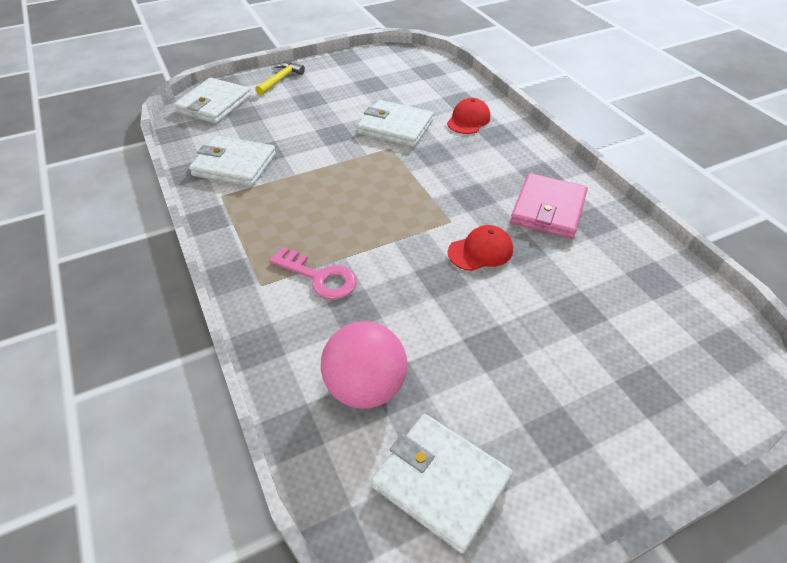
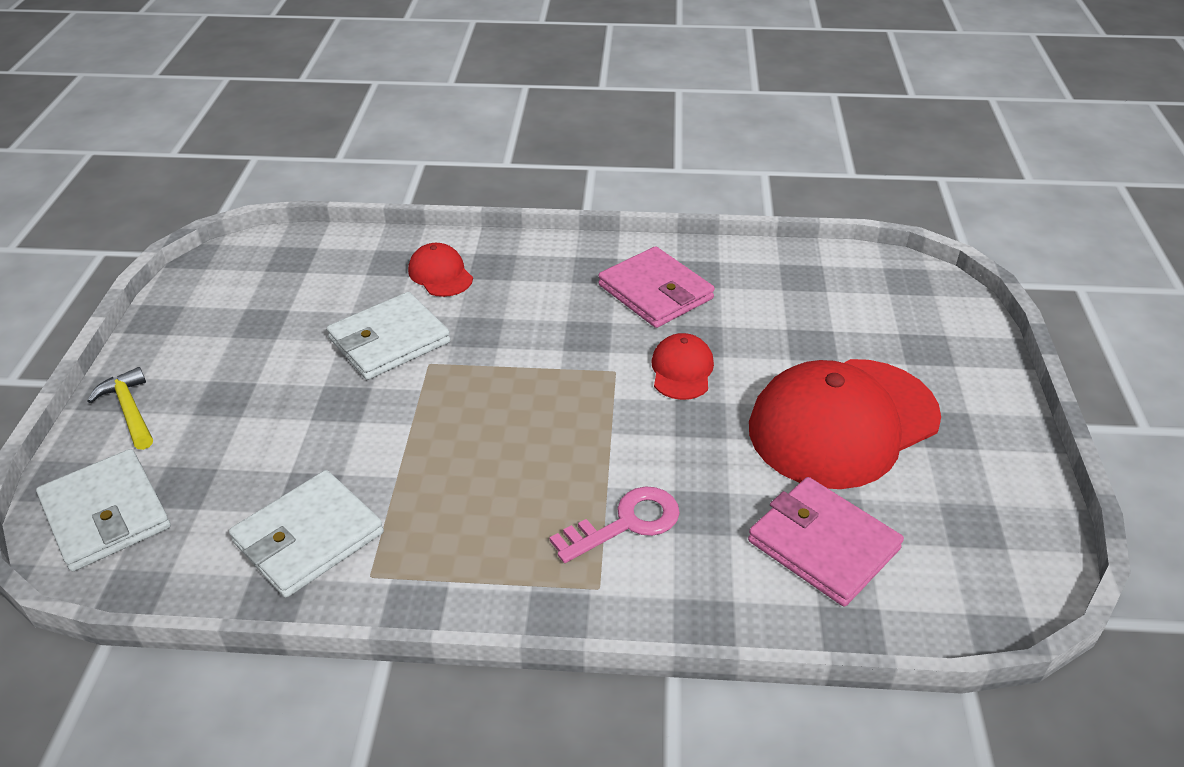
camera: 60 degrees left, 5 degrees down
pink ball [321,321,407,409] -> pink wallet [748,477,904,607]
white wallet [372,414,513,554] -> none
none -> red cap [749,359,941,489]

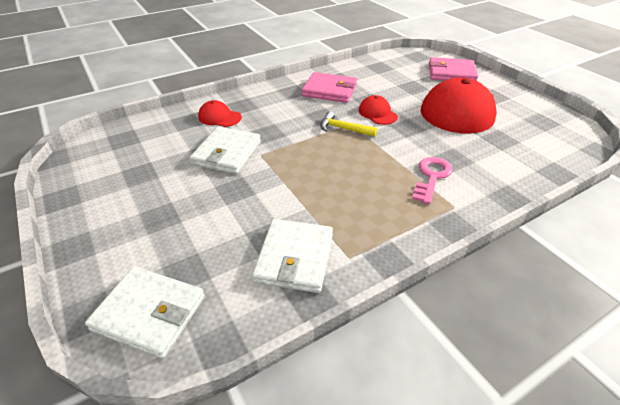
camera: 35 degrees left, 0 degrees up
yellow hammer [87,367,153,450] -> yellow hammer moved to [320,111,377,137]
pink wallet [748,477,904,607] -> pink wallet moved to [429,57,478,81]

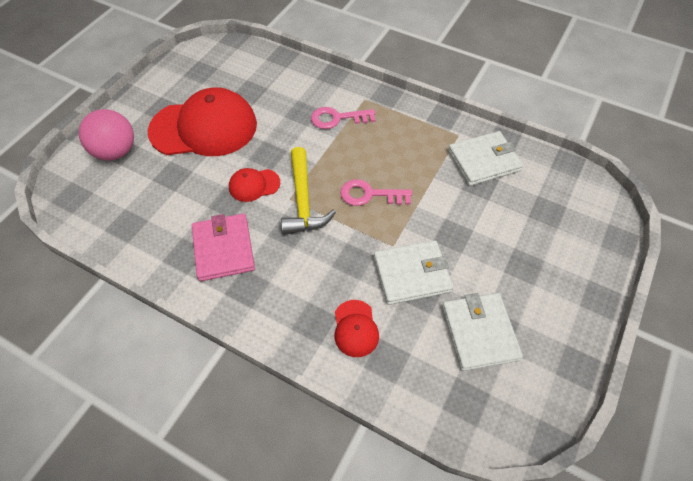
camera: 120 degrees left, 15 degrees up
white wallet [85,267,205,359] -> white wallet moved to [442,293,523,371]
yellow hammer [320,111,377,137] -> yellow hammer [281,147,336,235], size x1.56
red cap [359,95,398,125] -> red cap turned 45 degrees clockwise [229,168,280,202]
pink wallet [429,57,478,81] -> pink ball [79,109,134,161]
none -> pink key [340,179,412,206]

